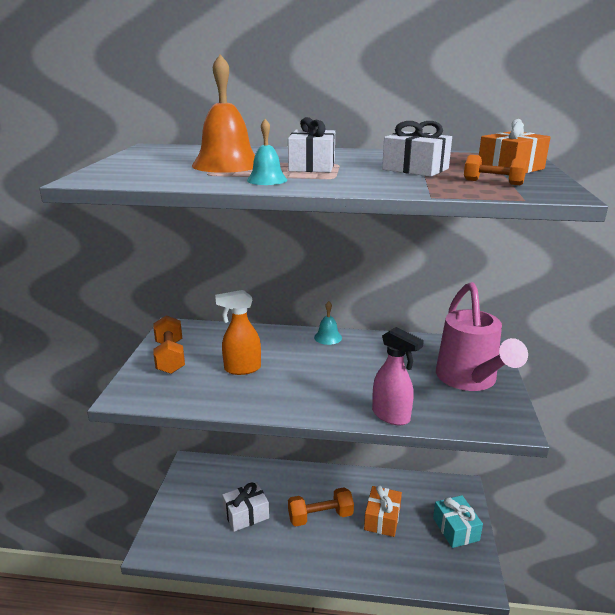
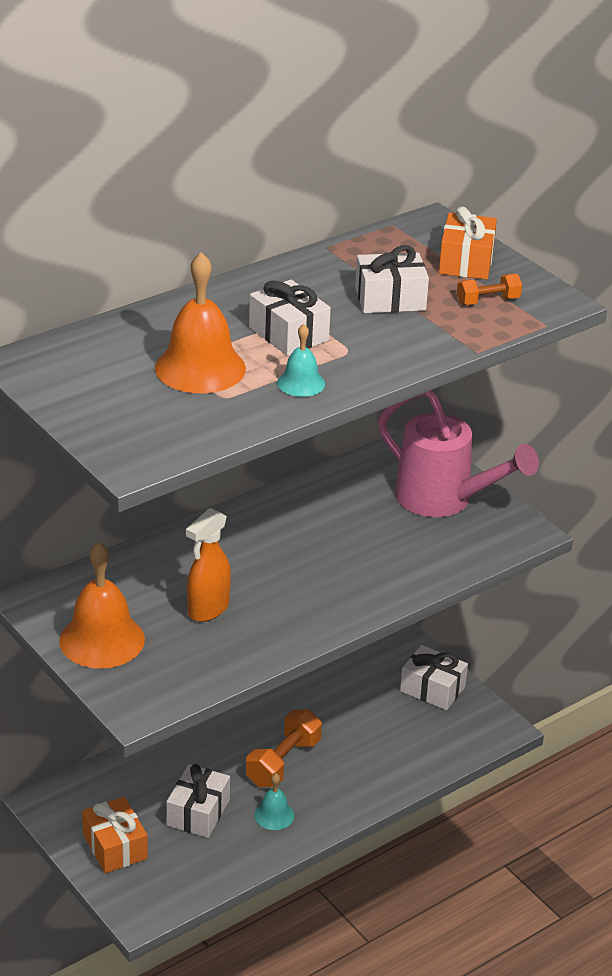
camera: 45 degrees left, 10 degrees up
orange dumbbell [153,315,185,374] -> orange bell [59,542,145,669]
turquoise bell [314,301,342,345] -> turquoise bell moved to [254,773,294,830]
orange gift [364,486,402,537] -> orange gift moved to [82,797,148,873]
pink spray bottle [372,327,424,425] -> none
turquoise gift [433,495,483,548] -> white gift [400,645,468,710]

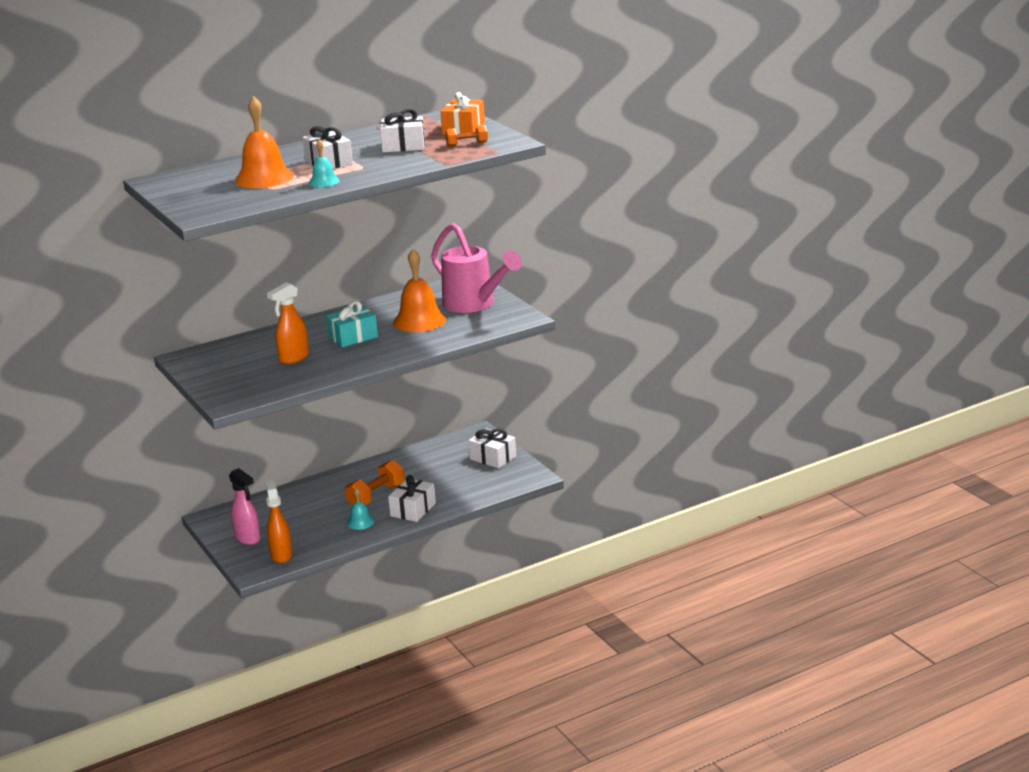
camera: 10 degrees right, 10 degrees down
orange bell [59,542,145,669] -> orange bell moved to [393,249,446,332]
orange gift [82,797,148,873] -> pink spray bottle [229,468,261,545]
white gift [166,764,230,838] -> white gift moved to [388,475,436,522]
none -> orange spray bottle [265,480,292,563]
none -> turquoise gift [326,301,378,347]

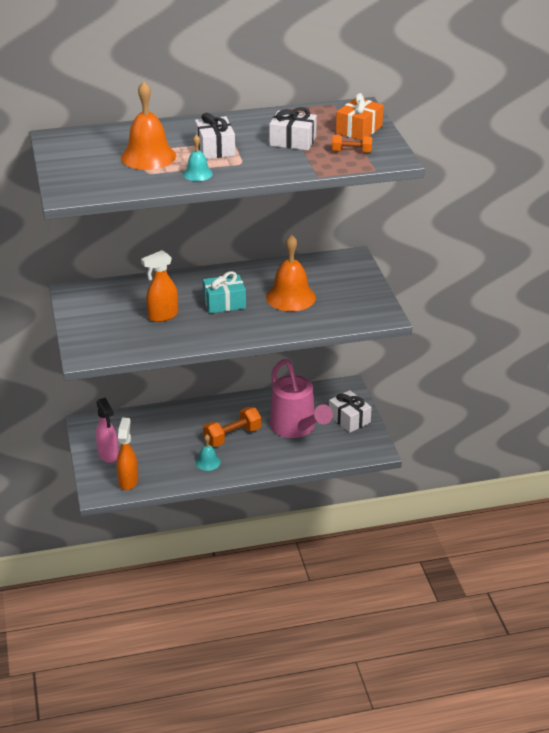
camera: 15 degrees right, 10 degrees up
white gift [388,475,436,522] -> none
pink watering can [431,223,522,313] -> pink watering can moved to [270,359,333,438]

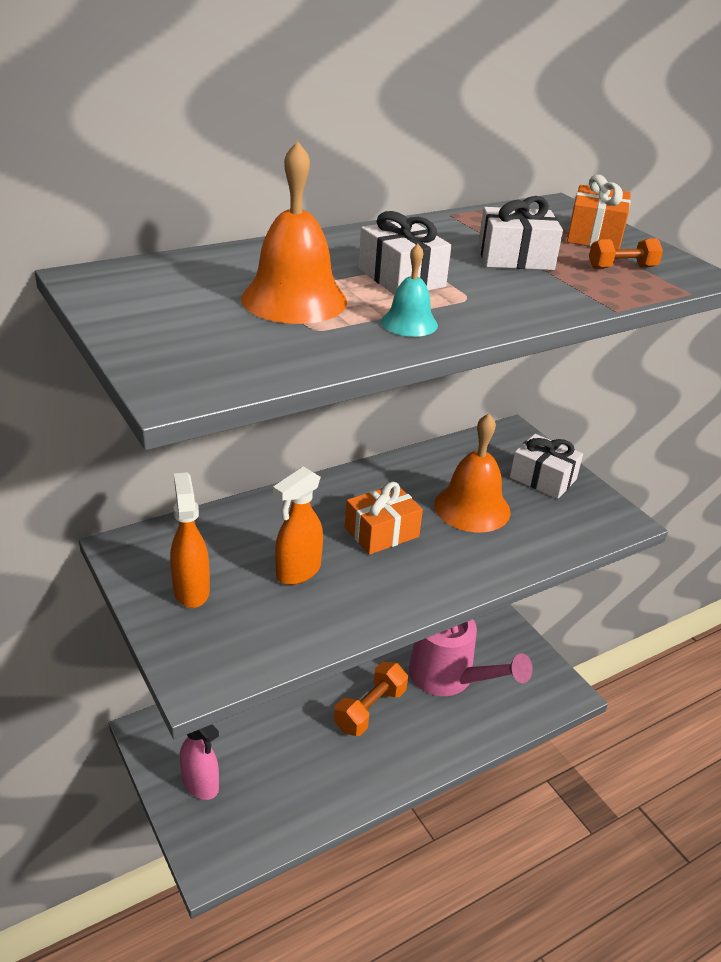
camera: 20 degrees left, 0 degrees up
orange spray bottle [116,418,138,490] -> orange spray bottle moved to [170,472,210,608]
turquoise bell [196,435,221,471] -> none
turquoise gift [203,271,246,313] -> orange gift [345,482,423,555]
white gift [329,390,372,433] -> white gift moved to [510,434,583,499]

